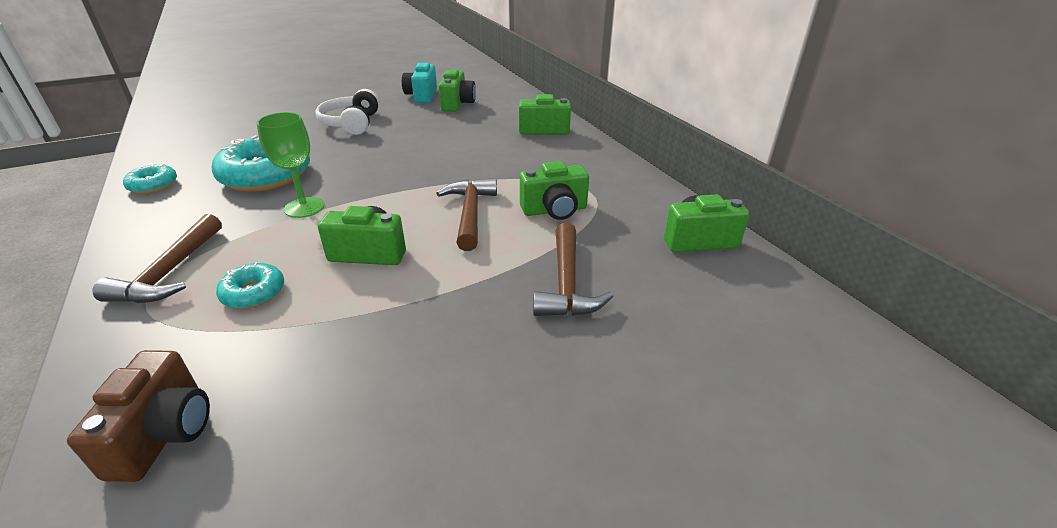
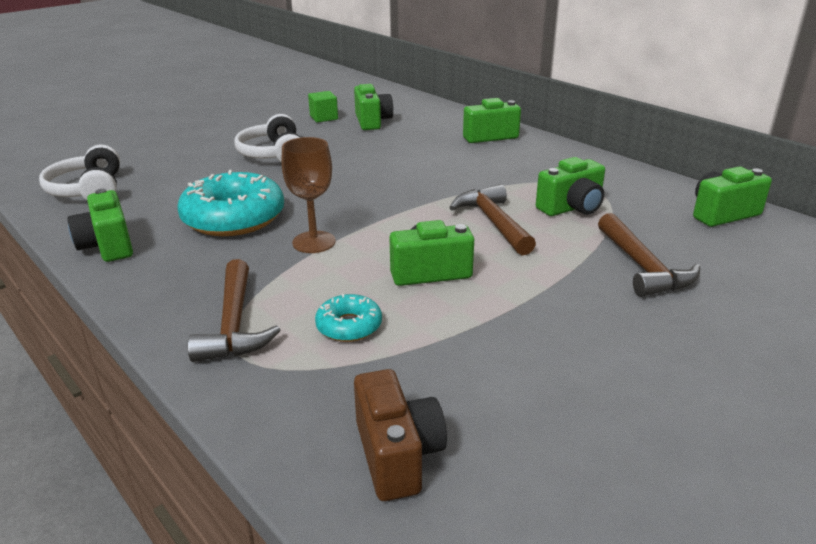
camera: 15 degrees left, 5 degrees down
turquoise donut [123,164,177,194] -> green camera [67,189,133,262]
green goblet [256,112,325,218] -> brown goblet [281,137,336,253]
turquoise camera [402,62,437,103] -> green cube [308,91,338,122]
none -> white headphones [39,145,120,200]

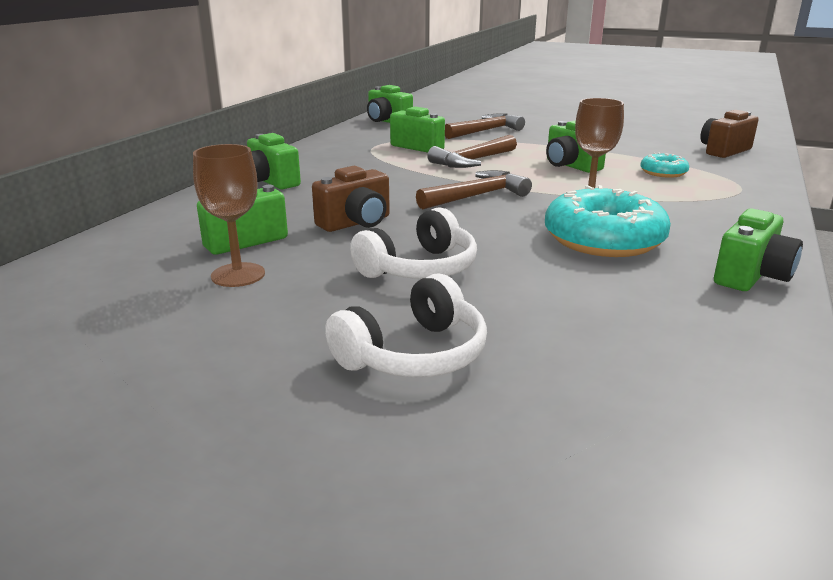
camera: 115 degrees left, 5 degrees down
white headphones [39,145,120,200] -> white headphones moved to [325,273,487,378]
brown hammer [188,259,281,362] -> brown hammer moved to [416,170,532,209]
green cube [308,91,338,122] -> brown goblet [193,144,265,287]
none -> brown camera [312,166,390,232]

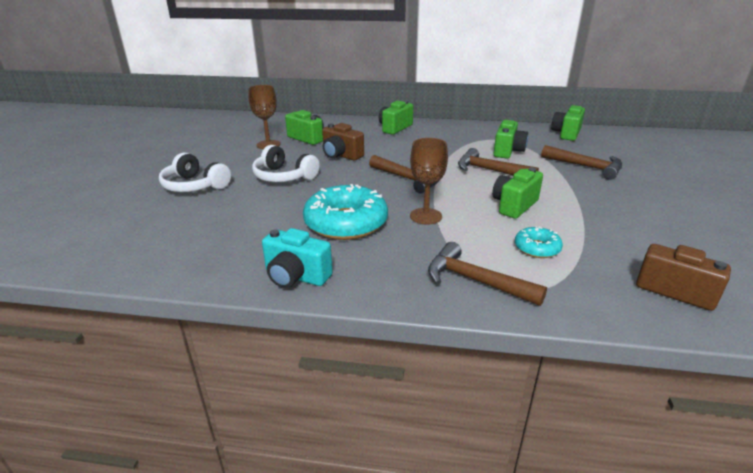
camera: 75 degrees right, 5 degrees up
green camera [714,208,803,291] -> turquoise camera [262,228,333,288]
none -> brown hammer [428,242,547,306]

